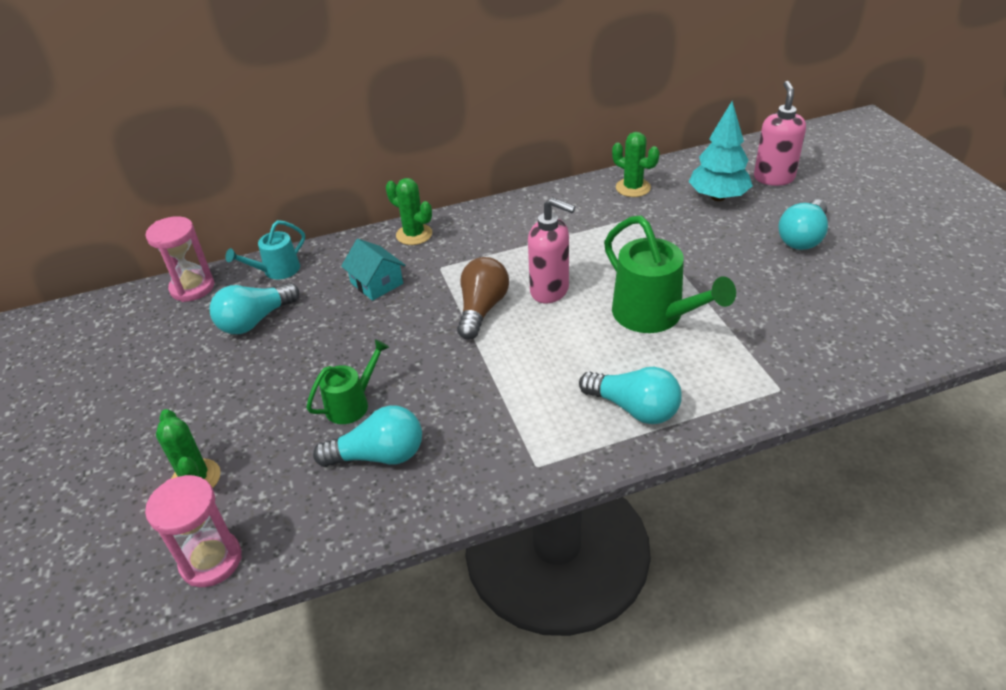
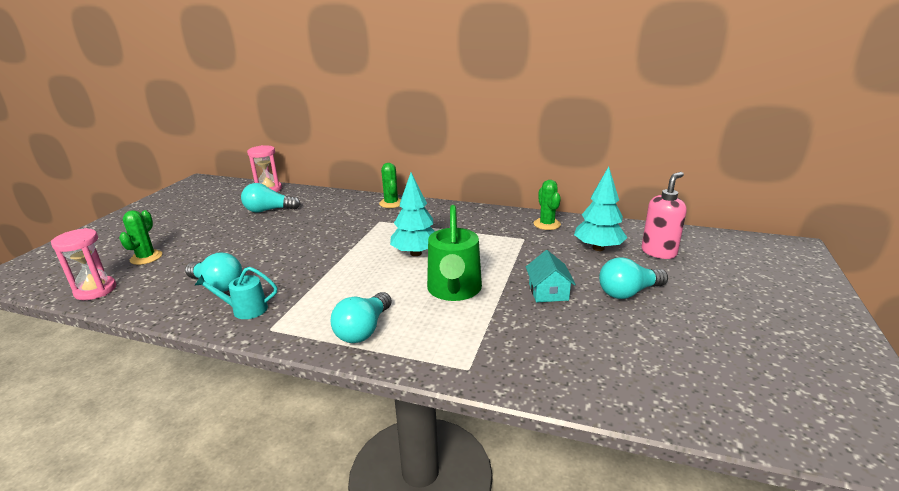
camera: 35 degrees right, 15 degrees down
turquoise watering can [226,220,305,279] -> turquoise watering can moved to [194,267,277,319]
green watering can [307,339,389,424] -> none
turquoise house [341,239,405,301] -> turquoise house moved to [526,250,576,302]
brown light bulb [457,257,509,340] -> none
pink soap dispenser [528,198,575,303] -> turquoise tree [390,173,435,256]
turquoise light bulb [579,367,682,424] -> turquoise light bulb turned 45 degrees clockwise [331,292,392,343]

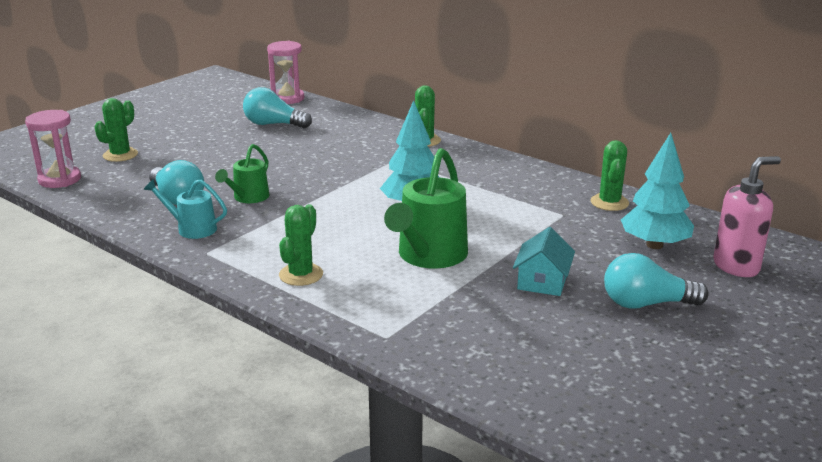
camera: 20 degrees right, 0 degrees up
turquoise light bulb [331,292,392,343] -> green cactus [279,204,323,286]
none -> green watering can [215,144,269,203]

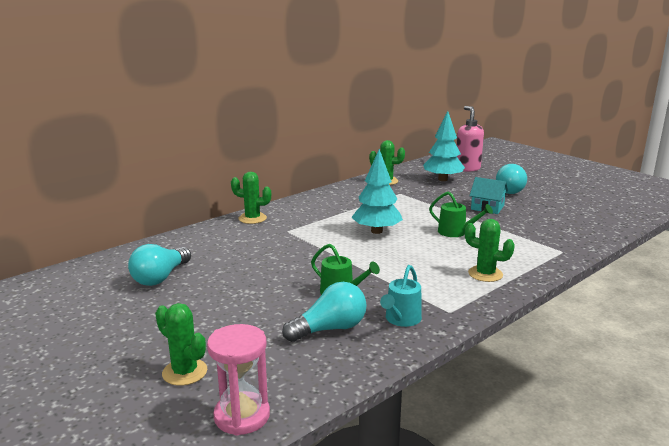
camera: 80 degrees left, 5 degrees down
pink hourglass [267,41,304,104] -> none
green watering can [384,148,468,269] -> green watering can [429,192,493,237], size x0.57

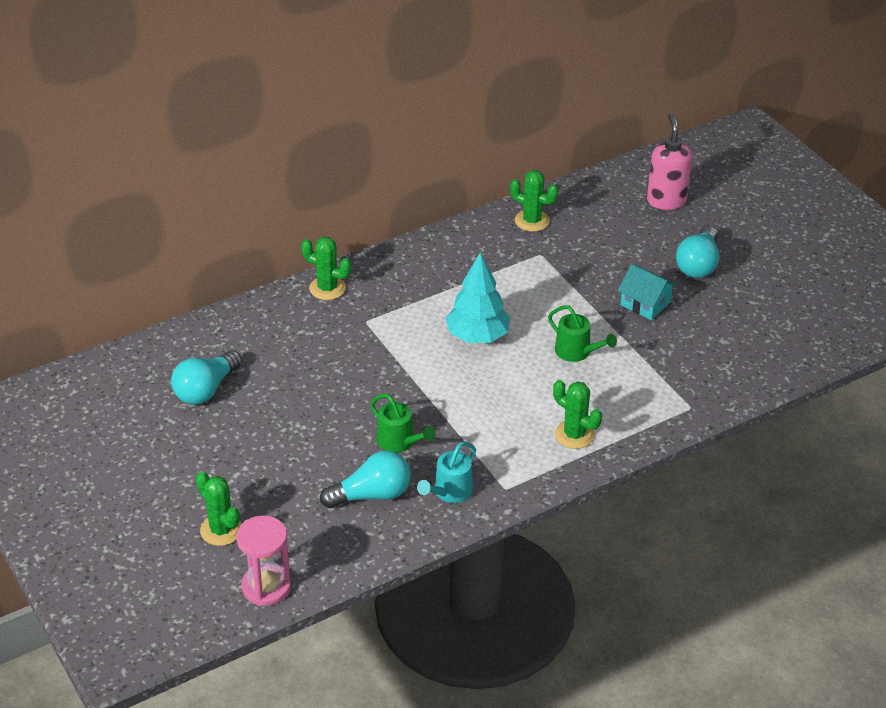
camera: 10 degrees right, 20 degrees up
turquoise tree [423,111,465,181] -> none

